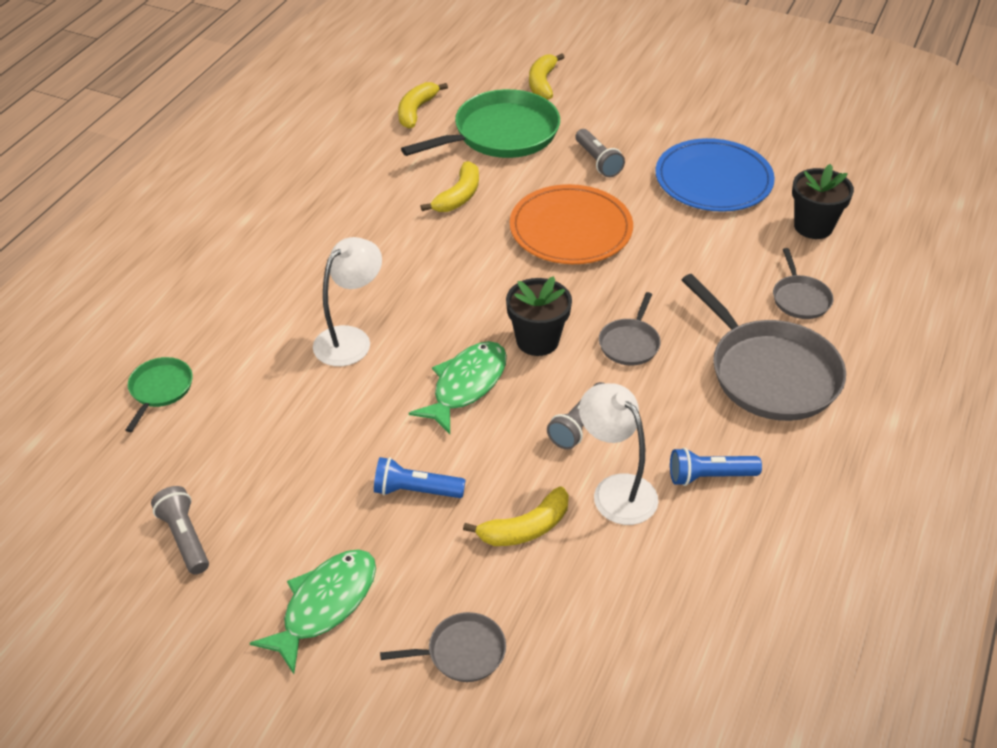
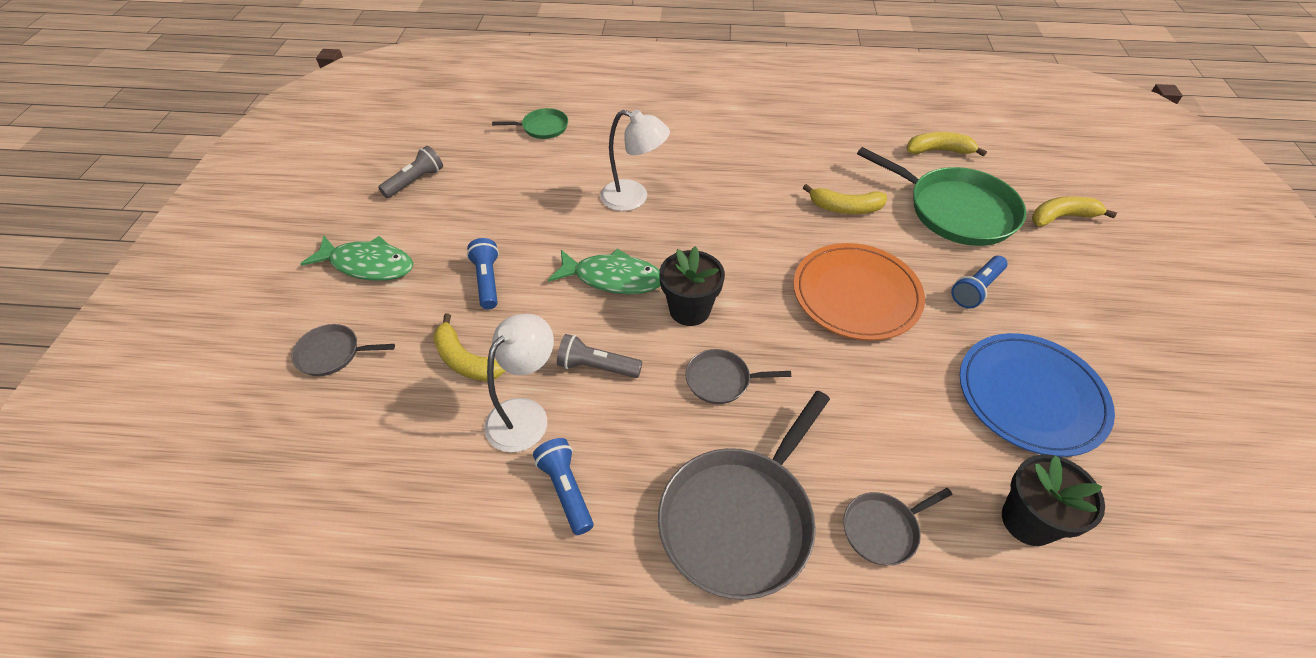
camera: 70 degrees right, 5 degrees up
grey pan [380,612,506,682] -> grey pan turned 120 degrees clockwise [291,324,395,376]
grey flashlight [575,129,625,177] -> blue flashlight [951,256,1008,309]

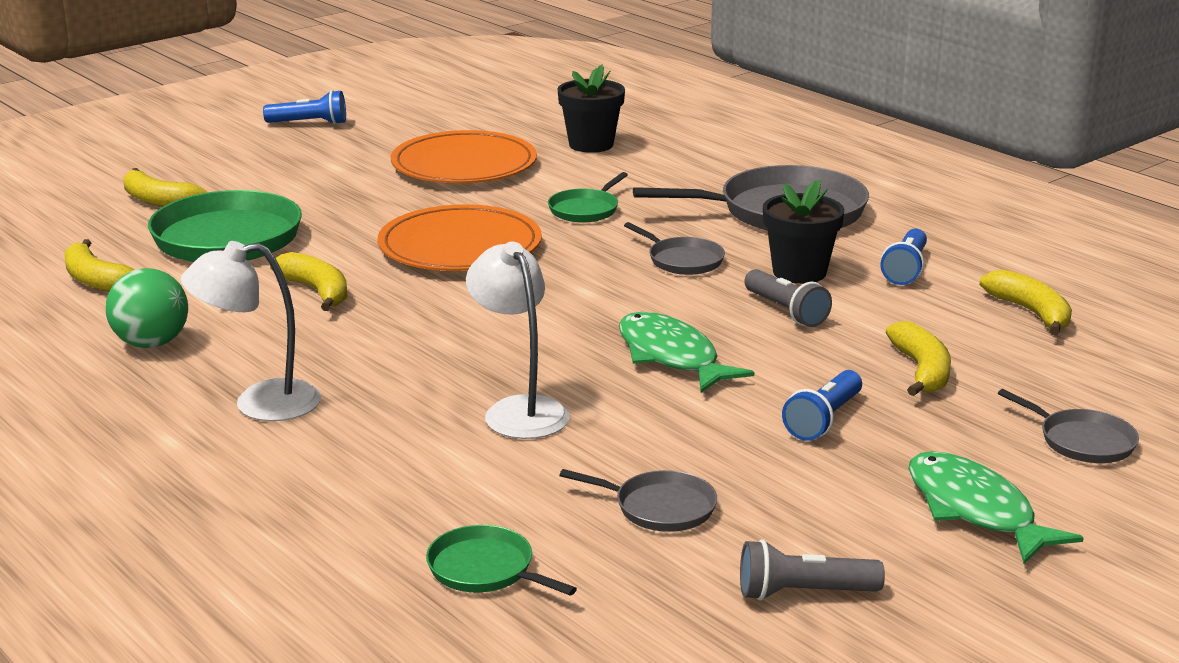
camera: 135 degrees left, 25 degrees down
white lamp [484,314,554,452] -> white lamp moved to [181,241,321,421]
black flower pot [659,246,725,326] -> black flower pot moved to [763,179,844,284]
grey pan [843,488,952,565] -> grey pan moved to [559,469,717,532]
blue flashlight [951,256,1008,309] -> blue flashlight moved to [263,90,346,125]
blue plate [960,333,1115,457] -> orange plate [391,130,537,183]
none -> green ball [106,268,188,348]
none -> green pan [548,172,628,222]
none -> yellow banana [979,270,1072,335]

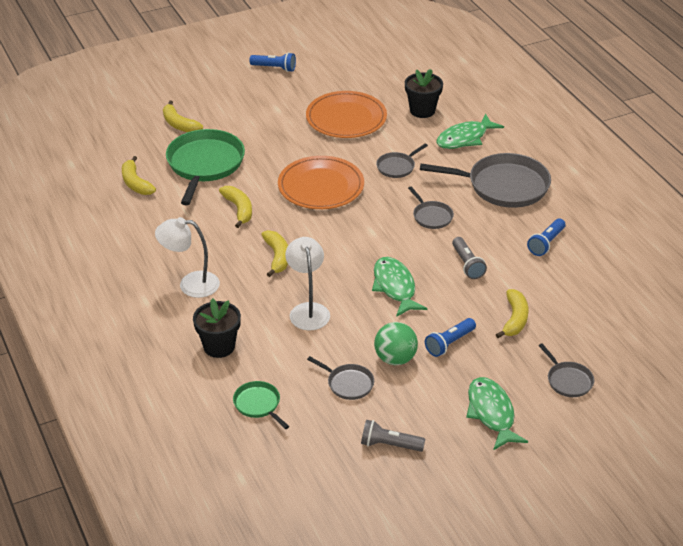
camera: 15 degrees right, 15 degrees up
green ball [106,268,188,348] -> green ball moved to [374,322,418,365]
green pan [548,172,628,222] -> grey pan [376,144,428,178]
black flower pot [763,179,844,284] -> black flower pot moved to [193,298,241,358]
yellow banana [979,270,1072,335] -> yellow banana moved to [261,230,288,277]
none -> green fish [436,114,504,149]

